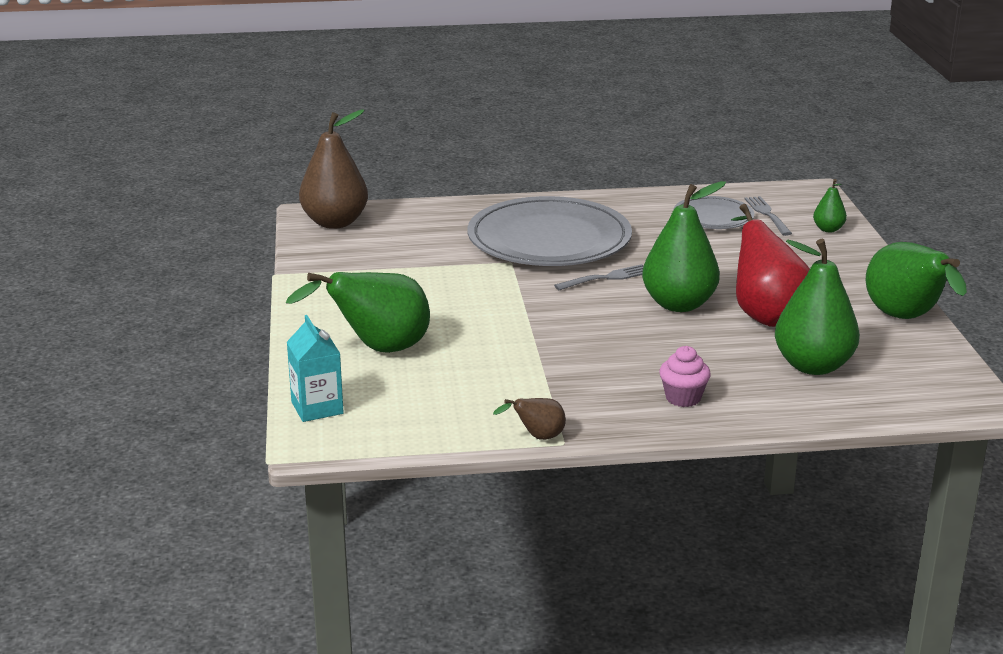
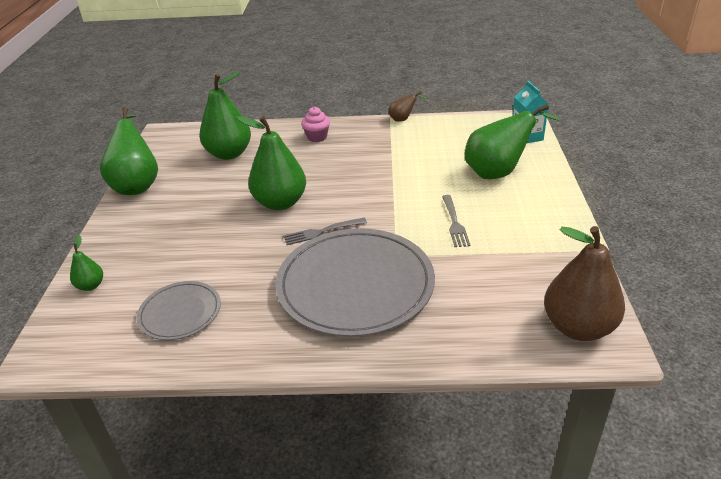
camera: 170 degrees left, 10 degrees up
red pear [731,204,810,327] -> none
grey fork [744,196,792,236] -> grey fork moved to [442,195,471,247]

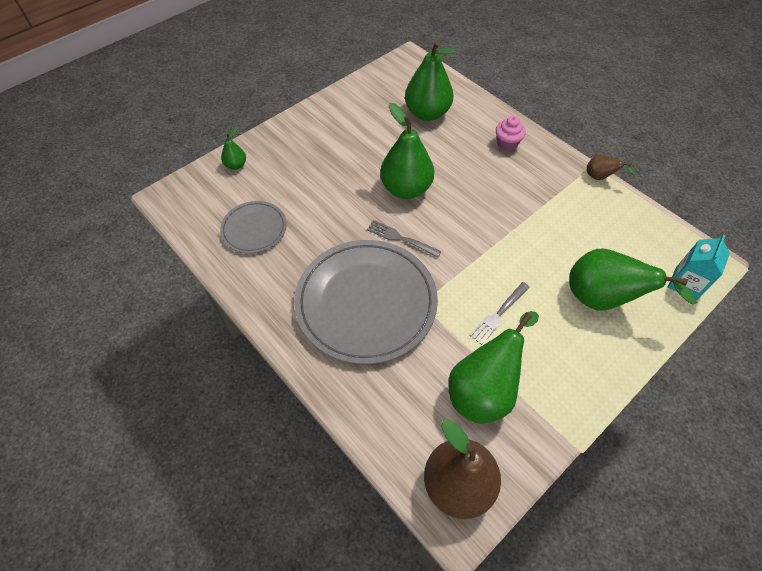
camera: 45 degrees right, 20 degrees up
green pear [100,107,158,195] -> green pear moved to [449,311,539,424]

